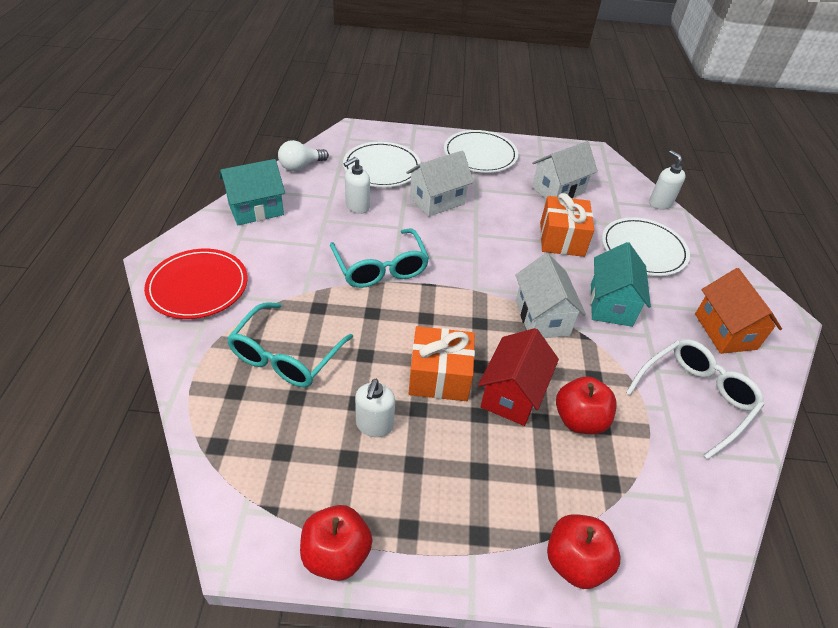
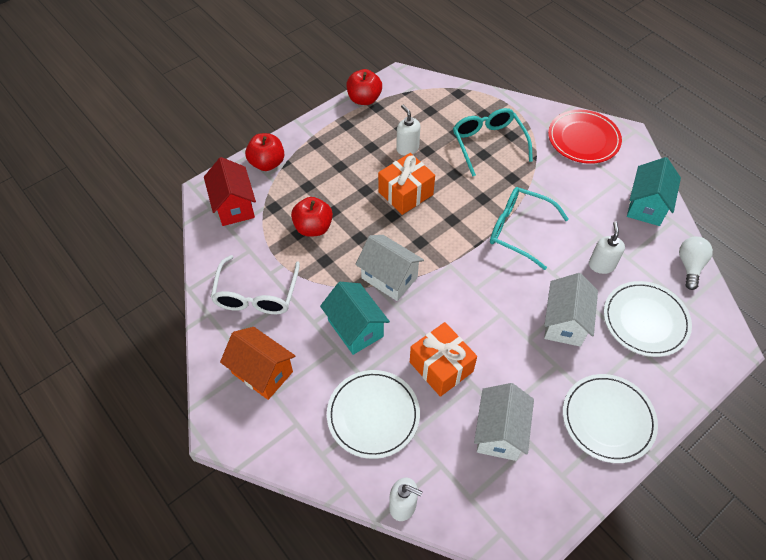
camera: 140 degrees right, 10 degrees up
red house [478,328,559,426] -> red house moved to [204,157,256,226]

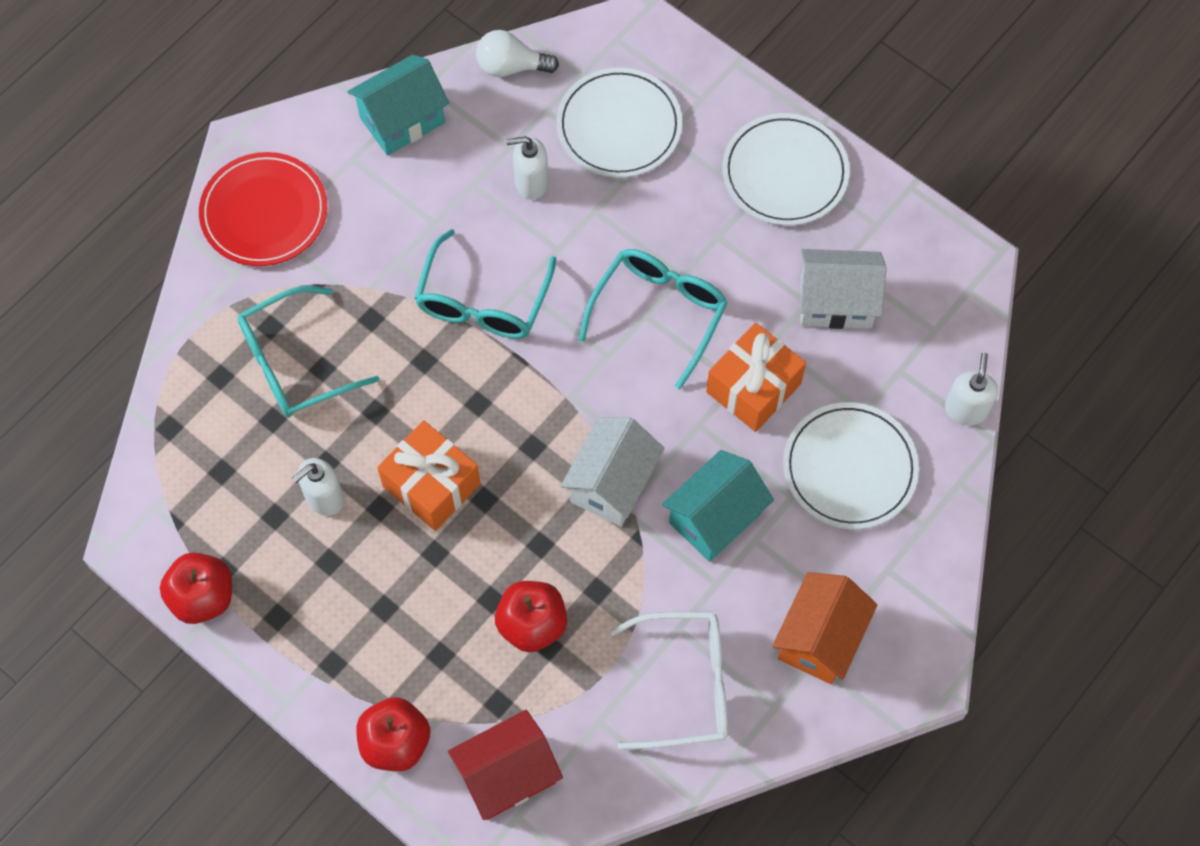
camera: 100 degrees left, 10 degrees up
white house [544,273,598,347] -> none
turquoise house [627,157,681,226] -> turquoise house turned 45 degrees counterclockwise [348,55,449,155]
none -> turquoise glasses [578,249,728,389]

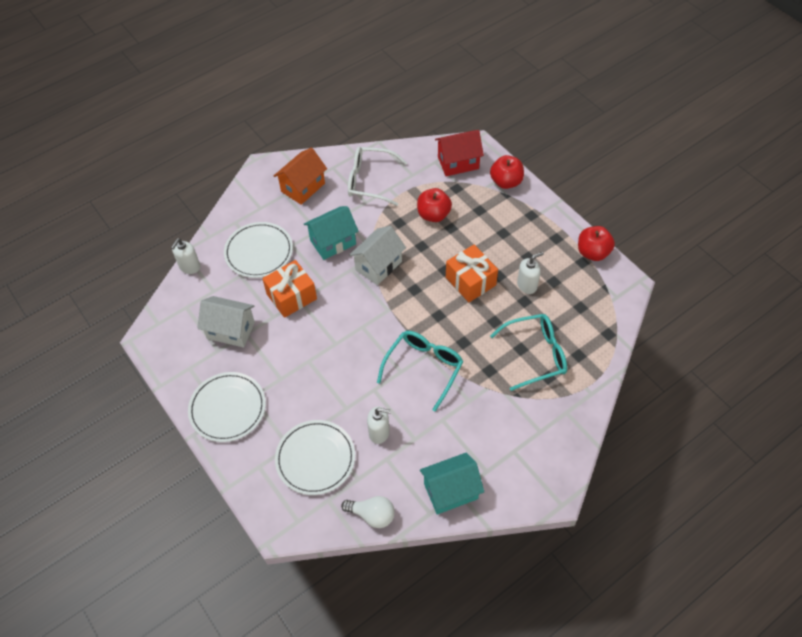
camera: 165 degrees left, 10 degrees down
red plate [199,152,327,266] -> none
turquoise glasses [578,249,728,389] -> none

